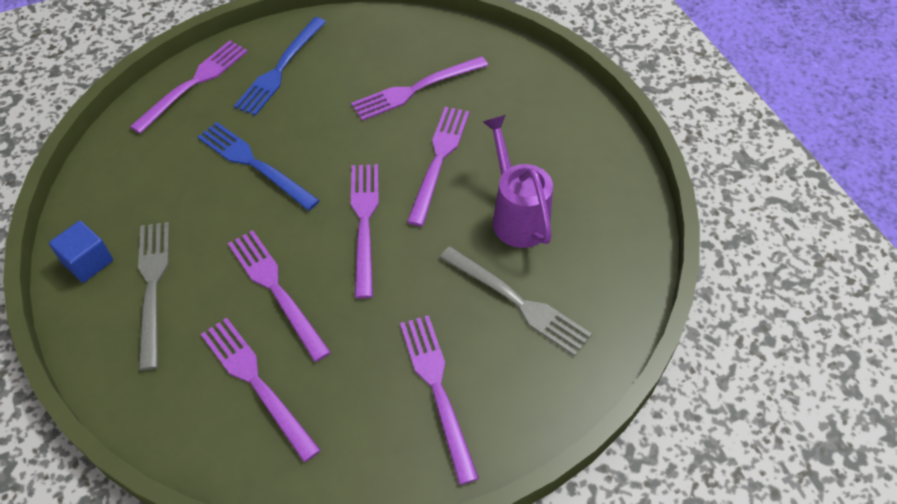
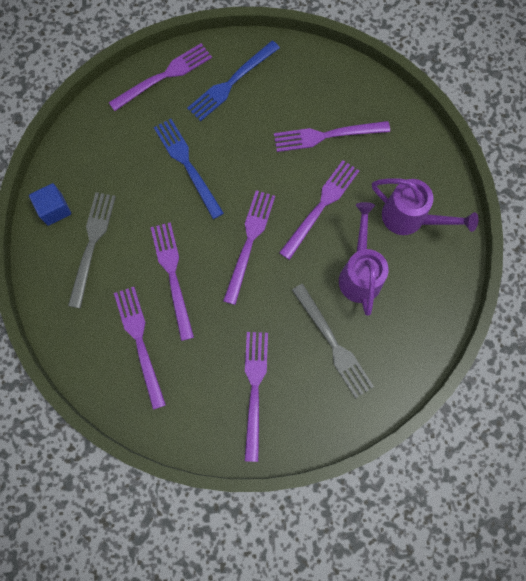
camera: 20 degrees right, 20 degrees up
none -> purple watering can [372,178,479,235]

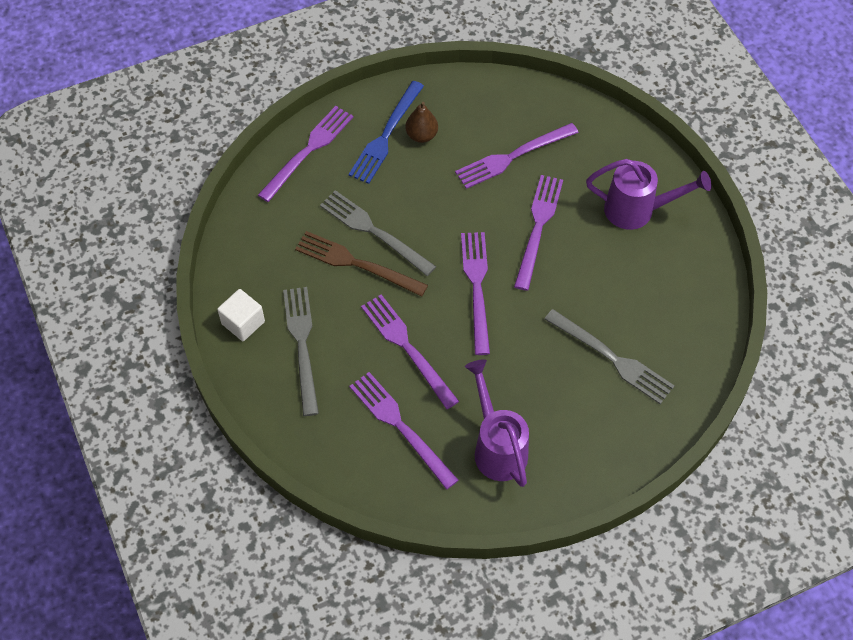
camera: 20 degrees left, 15 degrees down
blue cube [29,183,71,226] -> white cube [217,289,265,341]
blue fork [154,119,224,219] -> grey fork [320,190,436,276]
purple fork [245,332,268,462] -> none
purple watering can [339,202,389,316] -> purple watering can moved to [465,359,529,487]
none -> brown fork [295,231,428,297]
none -> brown pear [405,102,438,143]

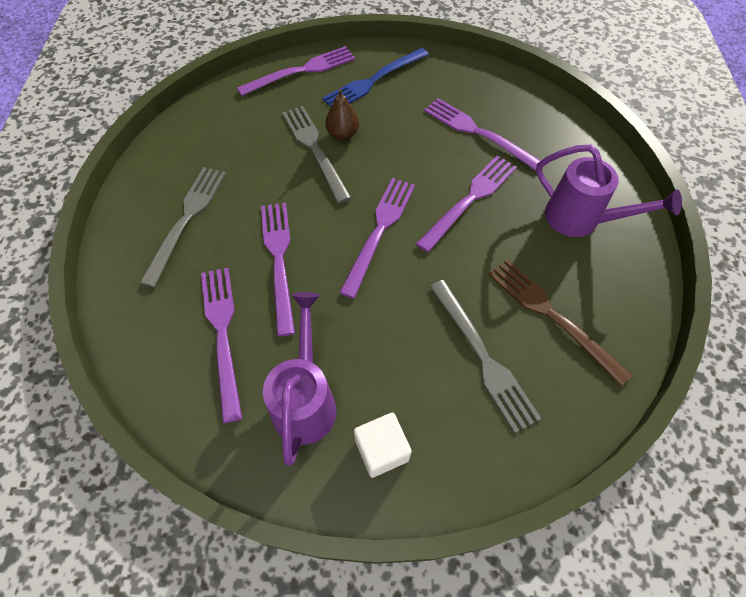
camera: 25 degrees right, 0 degrees up
white cube [217,289,265,341] -> white cube moved to [354,412,412,478]
brown fork [295,231,428,297] -> brown fork moved to [488,259,632,386]
brown pear [405,102,438,143] -> brown pear moved to [325,89,359,140]
purple fork [455,123,579,189] -> purple fork turned 45 degrees clockwise [424,98,541,171]

